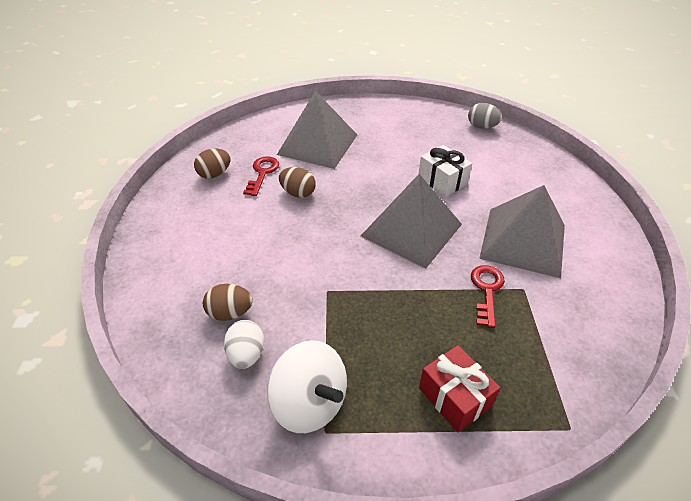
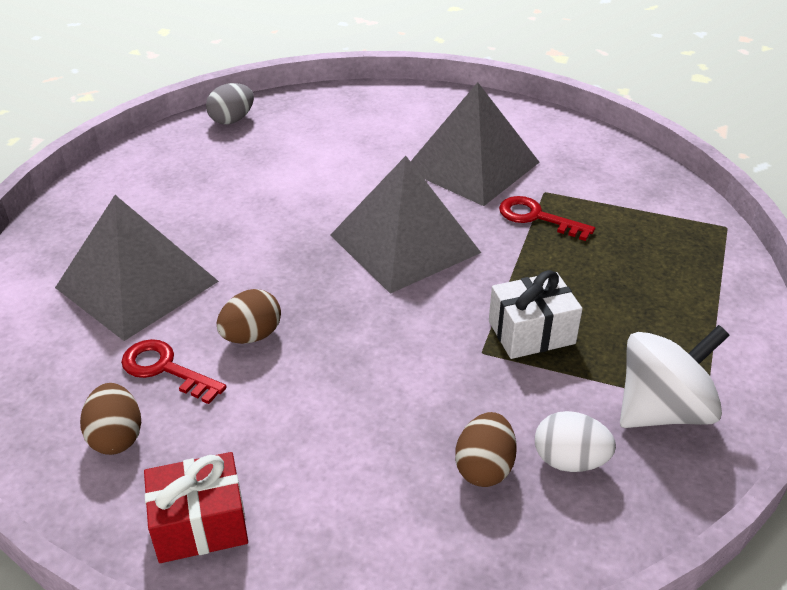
camera: 70 degrees left, 5 degrees down
white gift [419,145,472,197] -> white gift moved to [489,270,583,359]
red gift [419,345,501,432] -> red gift moved to [144,452,248,563]

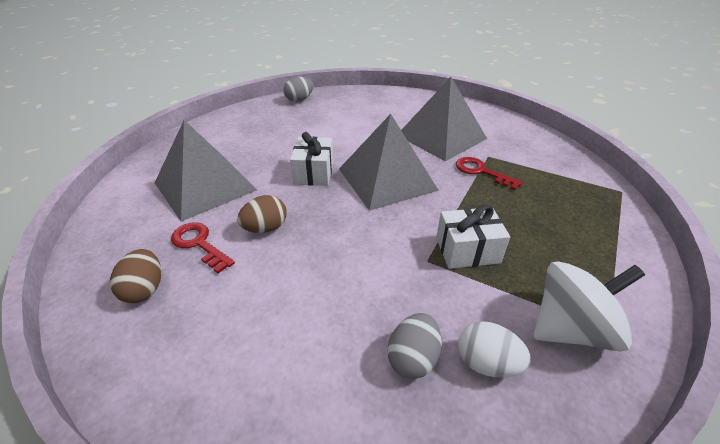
camera: 10 degrees right, 0 degrees up
red gift [144,452,248,563] -> none
brown egg [455,412,517,487] -> grey egg [388,313,442,379]
none -> white gift [290,132,333,186]

